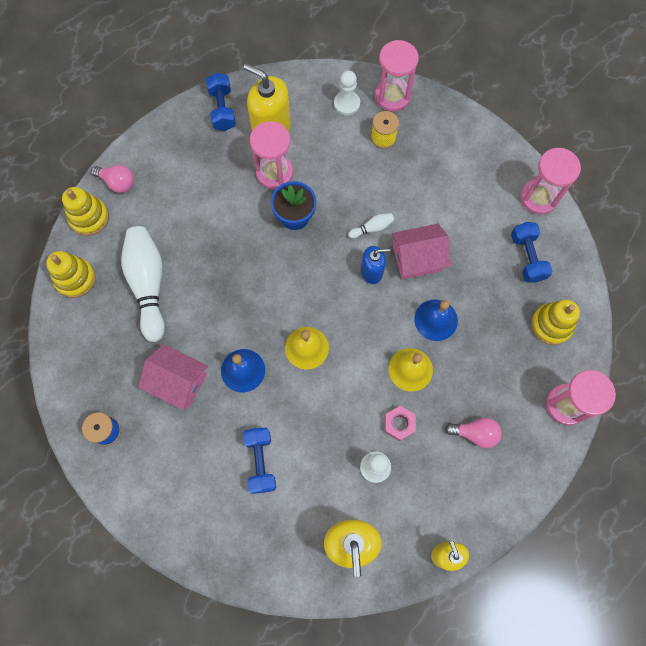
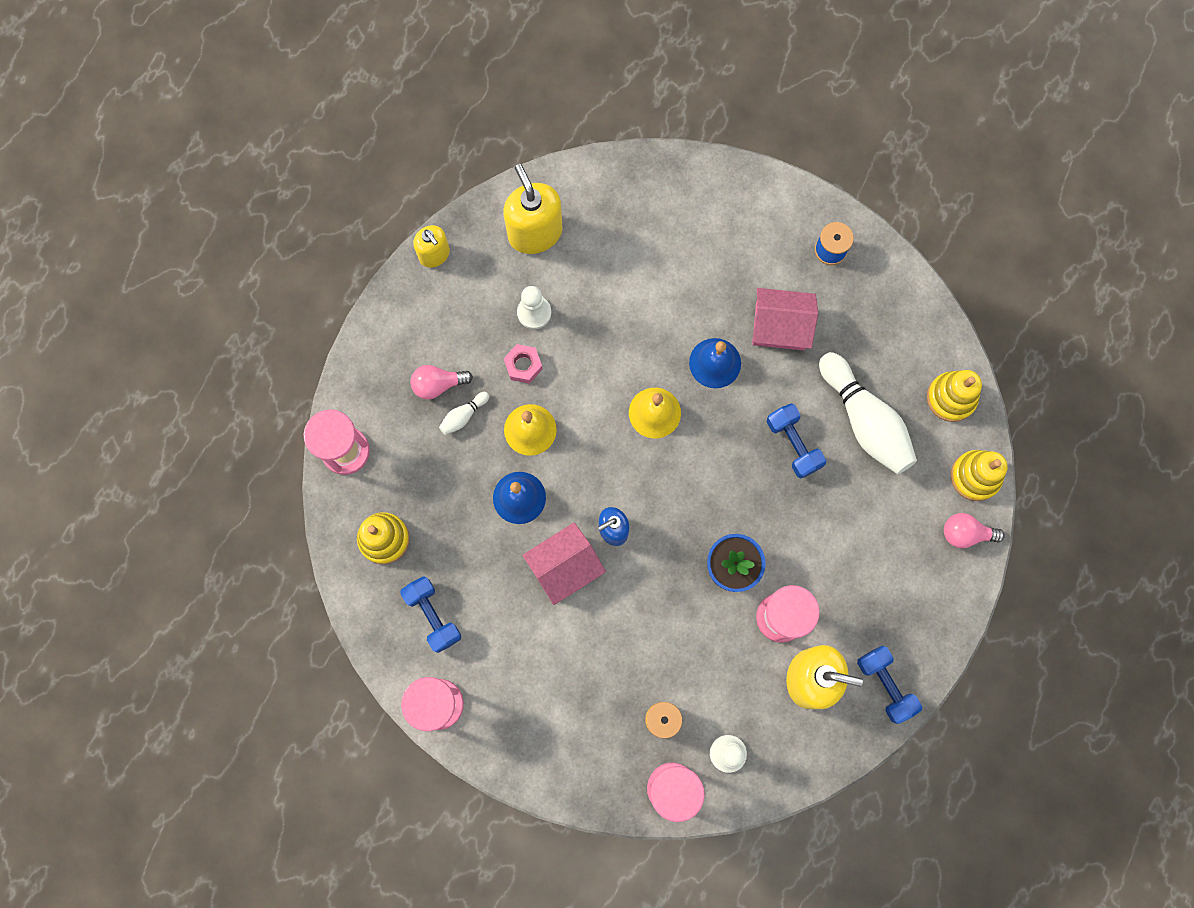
camera: 160 degrees right, 5 degrees up
blue dumbbell [243,428,276,494] -> blue dumbbell moved to [767,403,826,478]
white bowling pin [348,213,394,239] -> white bowling pin moved to [439,392,489,435]

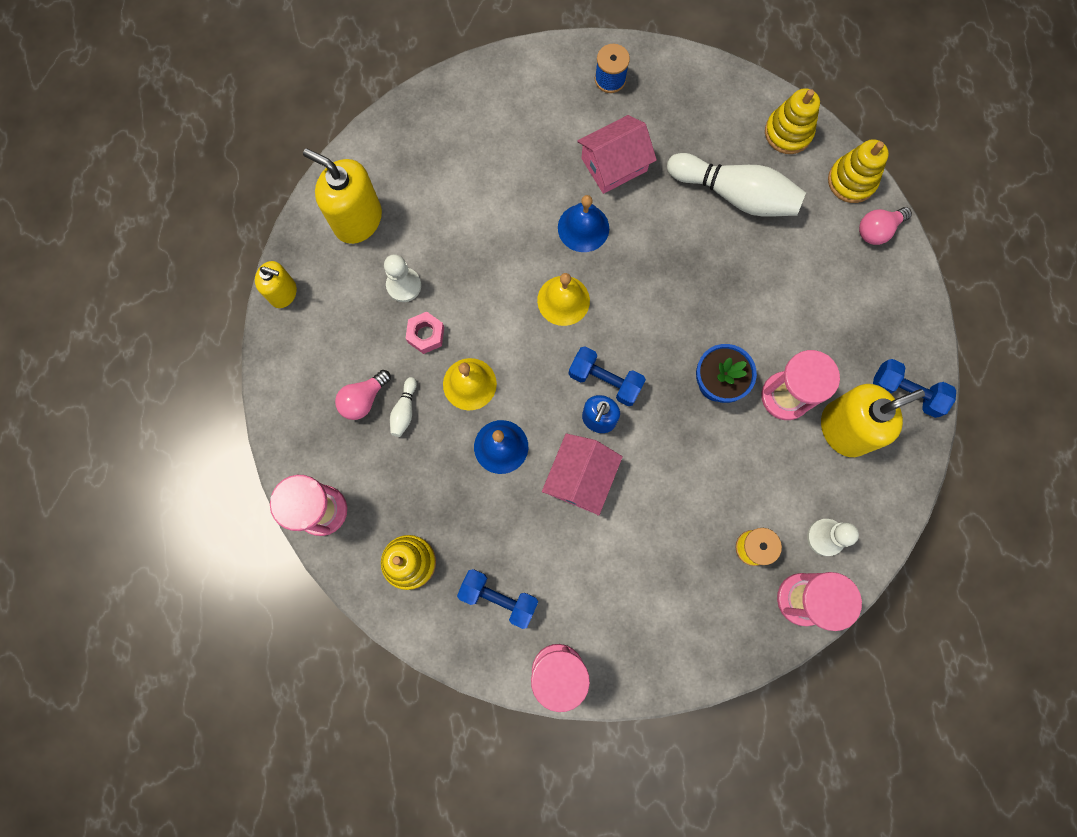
camera: 35 degrees left, 0 degrees up
blue dumbbell [767,403,826,478] -> blue dumbbell moved to [568,347,646,406]

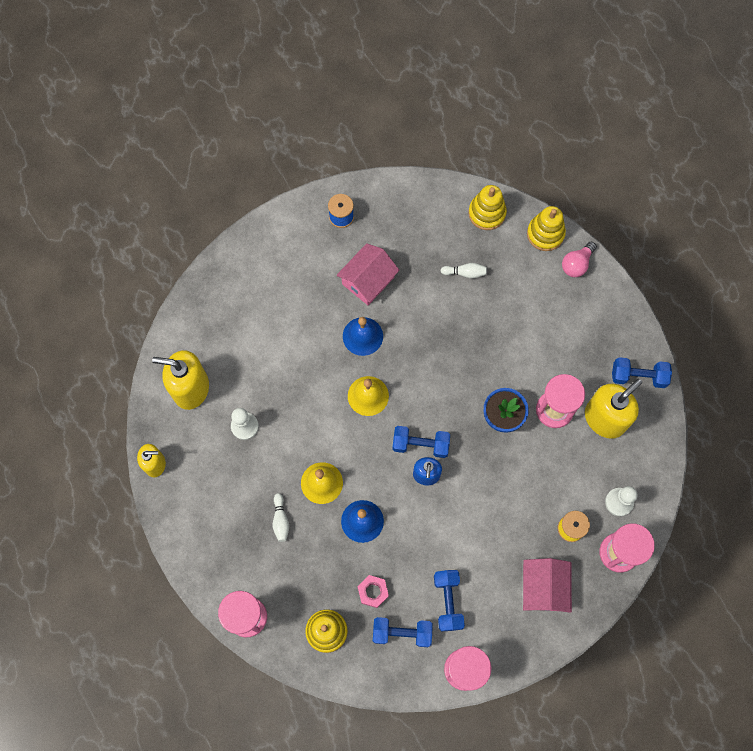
camera: 20 degrees left, 5 degrees down
pink light bulb [335,370,391,420] -> none
pink nut [405,312,444,354] -> pink nut moved to [357,575,389,608]
pink house [542,433,623,516] -> pink house moved to [523,558,572,613]
white bowling pin [667,153,806,216] -> white bowling pin [440,263,487,279], size x0.43
none -> blue dumbbell [434,570,465,631]

